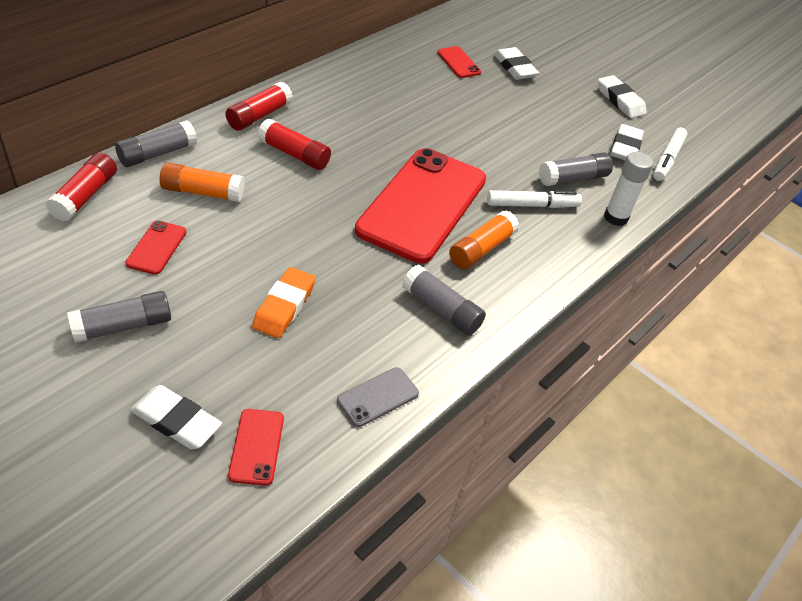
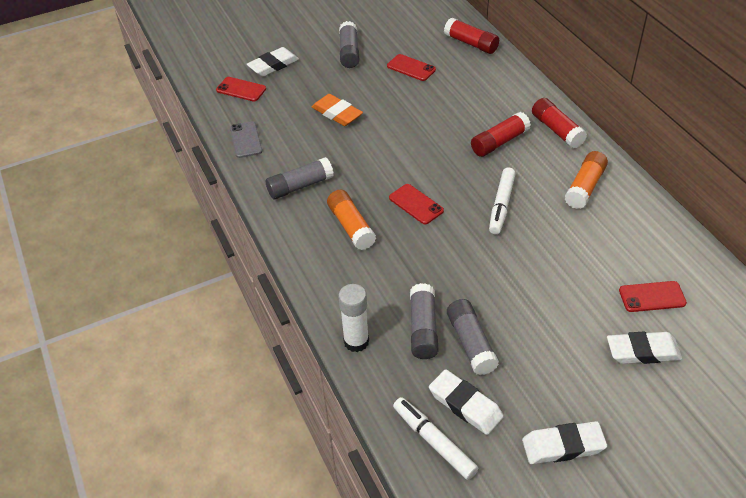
camera: 120 degrees right, 0 degrees up
grey glue stick [115,120,197,167] -> grey glue stick moved to [447,299,499,375]
orange glue stick [160,162,245,202] -> orange glue stick moved to [565,151,608,209]
red phone [355,148,486,264] -> red phone [389,184,444,224], size x0.40
white marker [487,190,582,208] -> white marker moved to [489,168,516,234]

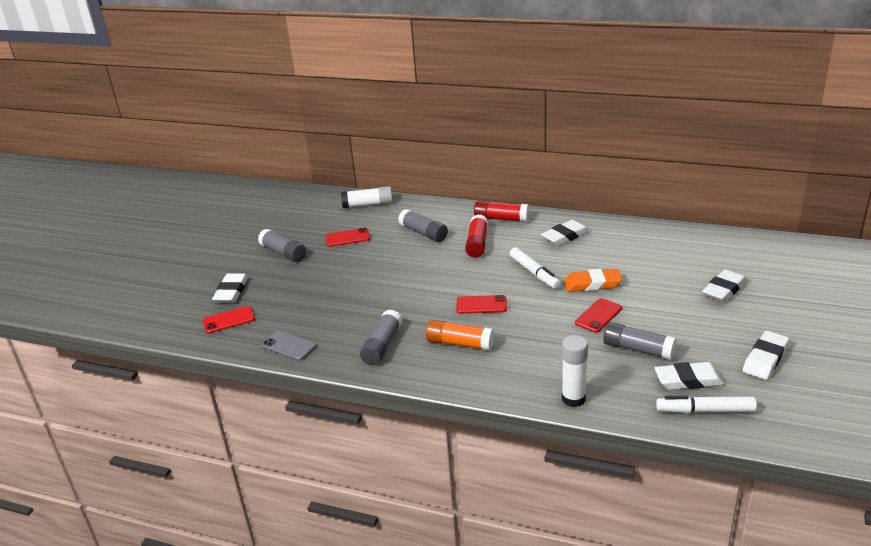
camera: 45 degrees left, 15 degrees down
orange eraser [312,94,363,126] -> orange eraser moved to [564,269,622,292]
grey glue stick [410,283,438,359] -> grey glue stick moved to [398,209,448,242]
red glue stick [444,18,499,54] -> white glue stick [341,186,393,208]
orange glue stick [565,151,608,209] -> white eraser [541,220,589,246]
red phone [619,281,687,312] -> red phone moved to [575,298,622,333]

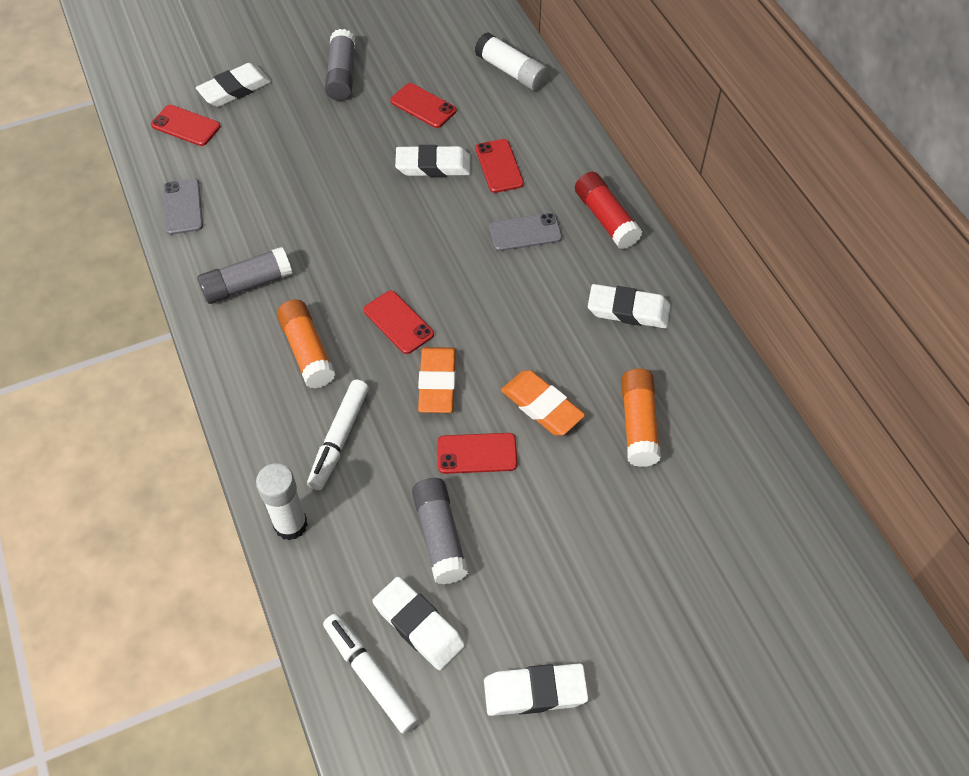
camera: 45 degrees right, 25 degrees up
grey glue stick [398,209,448,242] -> red phone [475,139,524,193]
red glue stick [465,214,488,258] -> grey phone [489,213,562,251]
white marker [509,247,561,289] -> white marker moved to [307,380,369,490]
white eraser [702,269,747,302] -> white eraser moved to [395,145,470,177]
none -> orange eraser [418,347,456,413]
none -> orange glue stick [621,369,661,467]

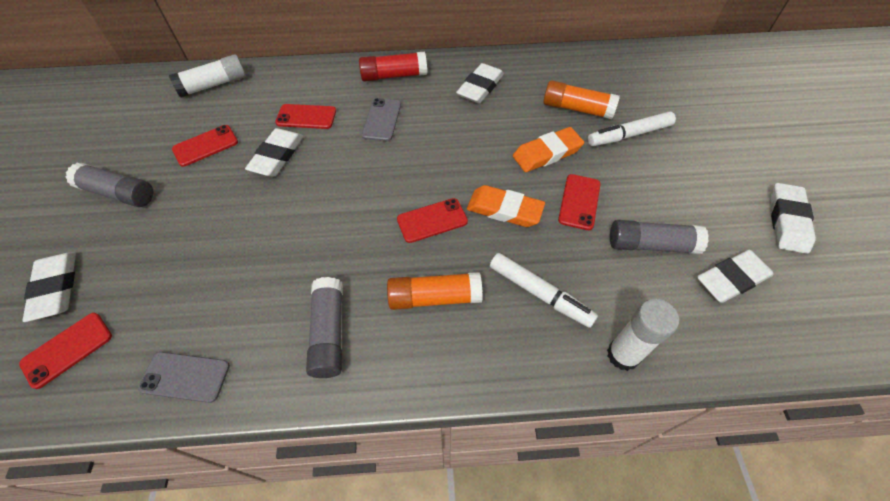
camera: 70 degrees left, 0 degrees up
white marker [323,614,419,734] -> white marker moved to [588,111,676,146]

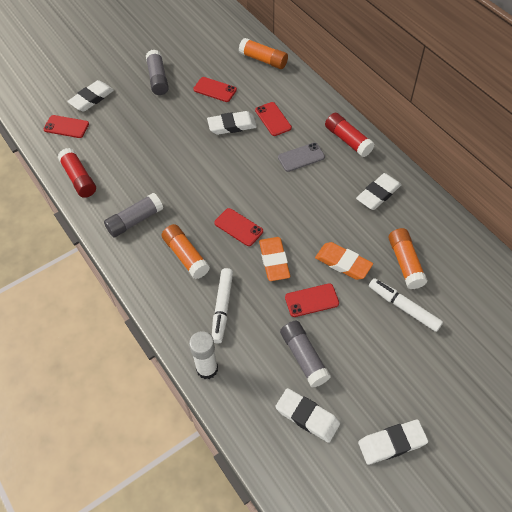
camera: 60 degrees right, 0 degrees up
grey phone [138,352,230,403] -> red glue stick [58,148,96,198]
white glue stick [169,54,246,98] -> orange glue stick [239,38,288,69]
white eraser [456,63,504,104] -> white eraser turned 45 degrees counterclockwise [356,173,402,210]

